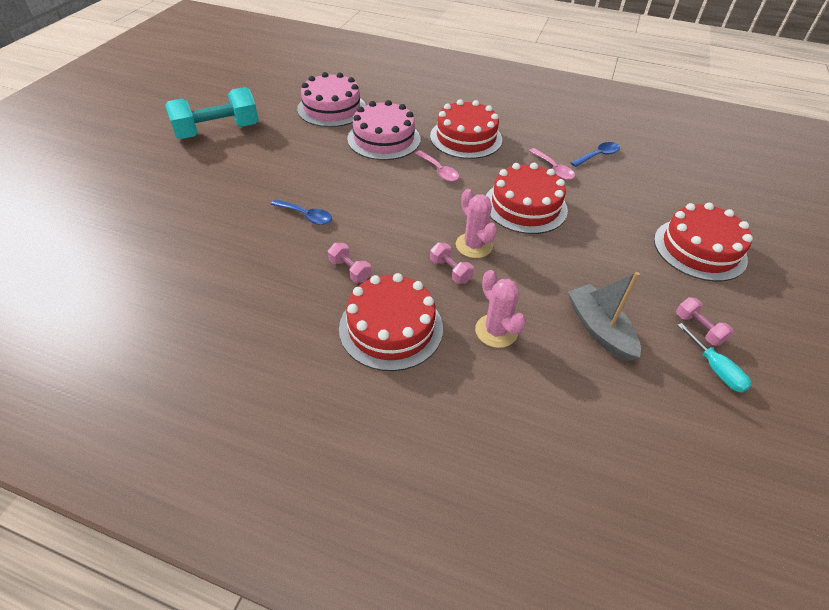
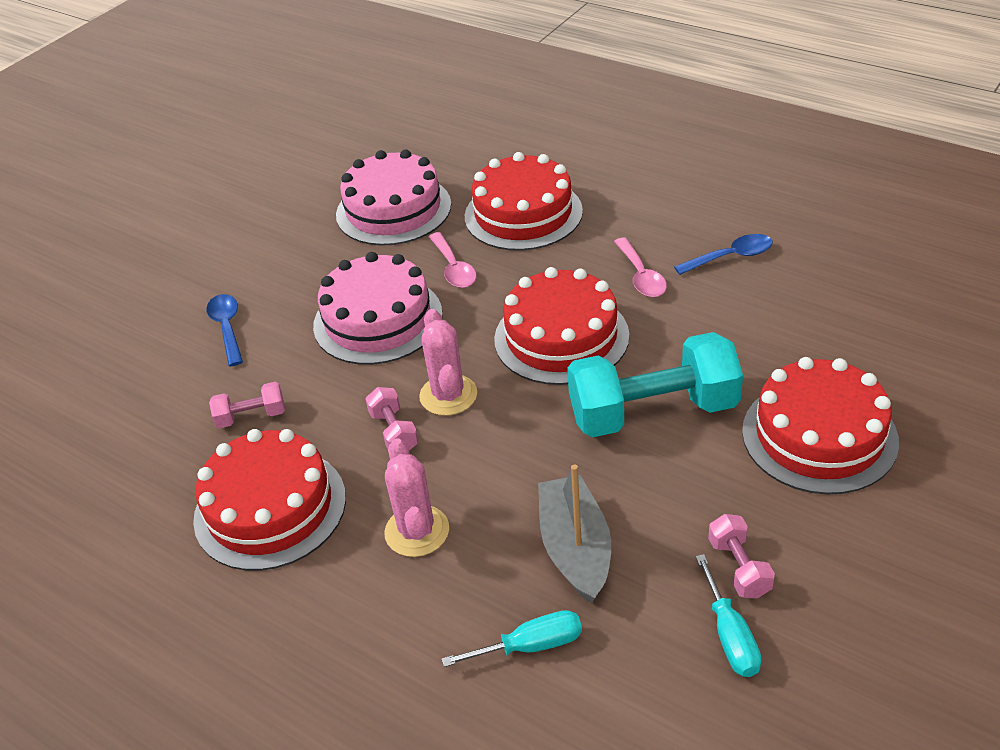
camera: 20 degrees right, 5 degrees down
turquoise dumbbell [165,87,259,139] -> turquoise dumbbell moved to [567,332,743,437]
blue spoon [271,199,332,225] -> blue spoon turned 150 degrees counterclockwise [206,294,243,366]
pink cake [297,72,366,127] -> pink cake moved to [313,252,443,365]
pink dumbbell [328,243,371,283] -> pink dumbbell turned 75 degrees counterclockwise [209,382,285,428]
none -> turquoise screwdriver [442,610,582,667]

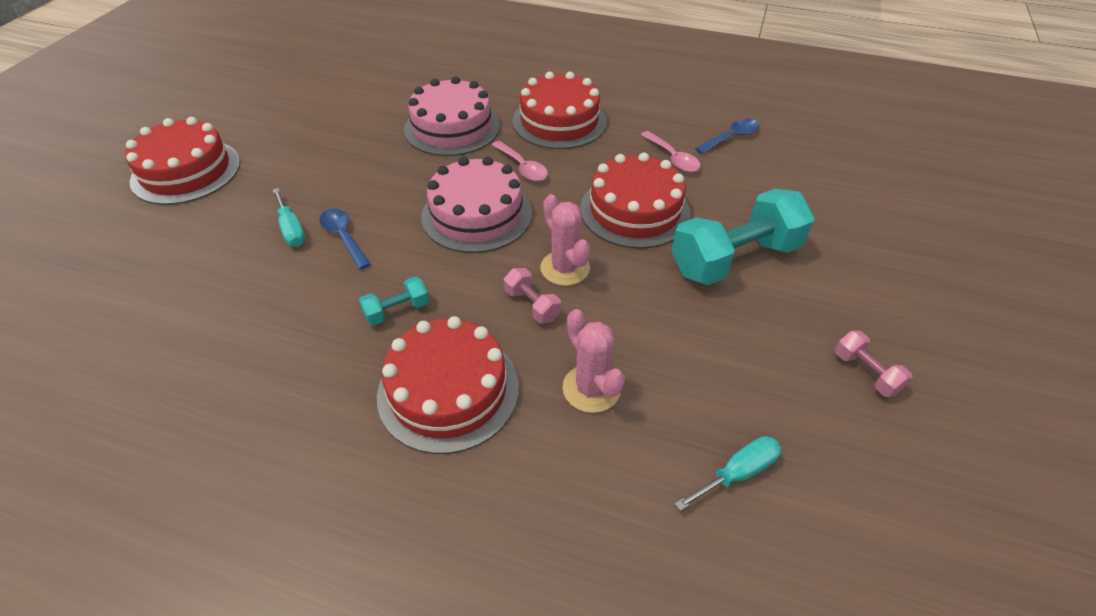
camera: 20 degrees left, 5 degrees up
pink dumbbell [209,382,285,428] -> turquoise dumbbell [359,277,429,326]
grey boat [538,464,611,603] -> none
turquoise screwdriver [696,554,762,677] -> turquoise screwdriver moved to [273,188,305,247]
red cake [742,357,899,495] -> red cake moved to [125,117,240,205]

